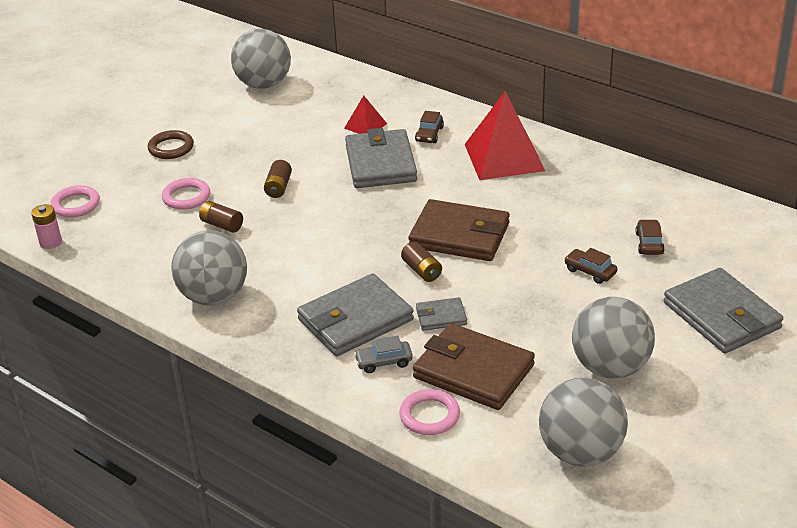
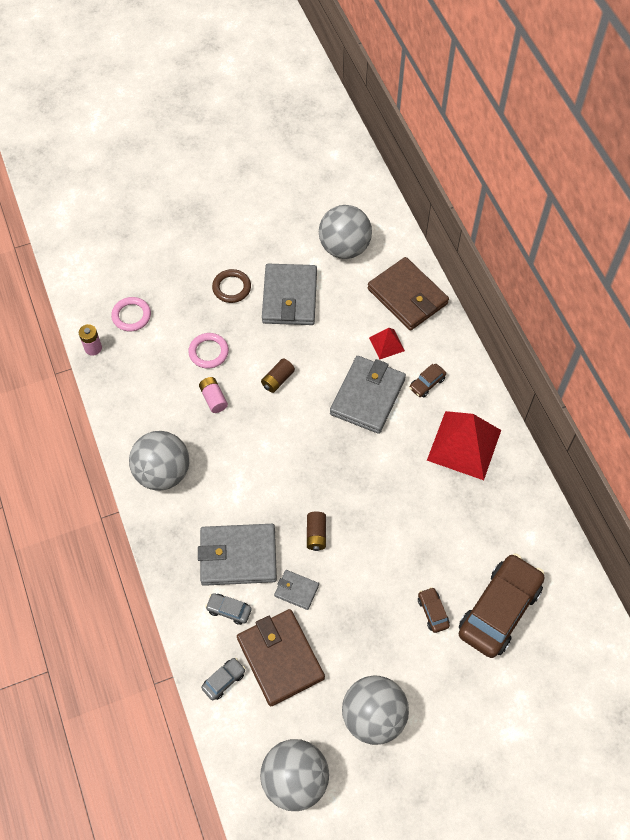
camera: 30 degrees right, 25 degrees up
brown battery [199,201,243,233] -> pink battery [199,377,228,413]
pink ring [399,389,460,435] -> grey car [201,658,246,700]
brown wallet [408,199,510,261] -> brown wallet moved to [367,257,449,330]
brown car [636,219,665,255] -> brown car [458,553,545,658], size x2.37
grey wallet [664,268,783,354] -> grey wallet moved to [262,264,317,325]

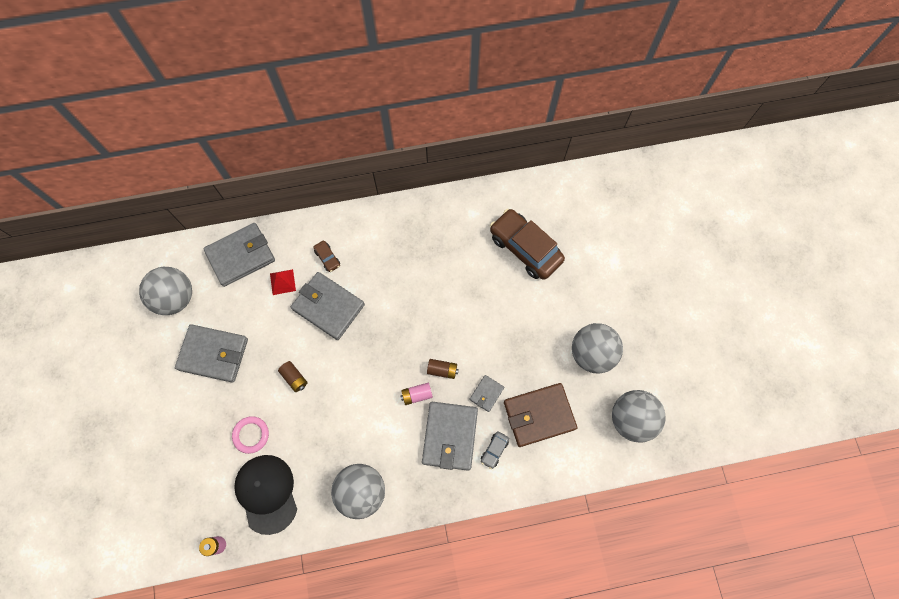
camera: 80 degrees left, 10 degrees up
pink ring [111,297,151,331] -> none
pink battery [199,377,228,413] -> pink battery moved to [400,383,433,405]
grey car [201,658,246,700] -> none
brown ring [212,269,251,303] -> none
brown wallet [367,257,449,330] -> grey wallet [203,223,275,287]
brown car [418,587,450,633] -> none
red pyramid [427,411,501,480] -> none
none -> black cap [234,455,297,535]

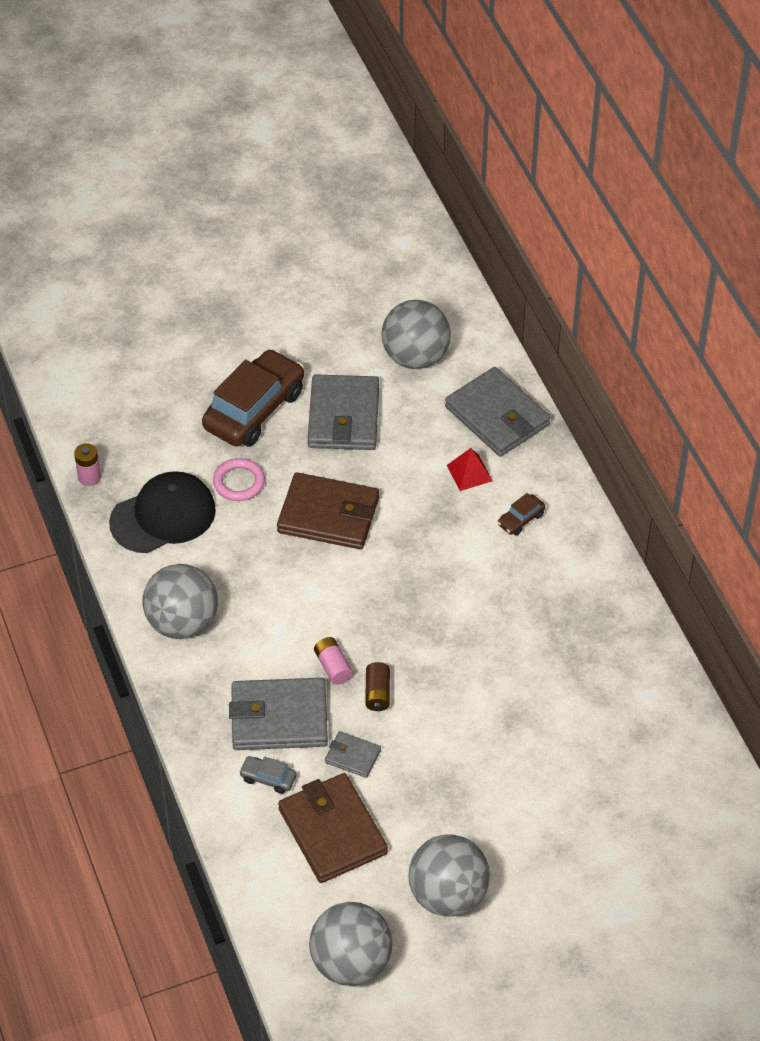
camera: 80 degrees right, 20 degrees down
brown battery [278,361,307,392] -> brown wallet [277,472,379,549]
grey wallet [291,272,365,340] -> none
brown car [490,209,565,280] -> brown car moved to [202,349,304,447]

